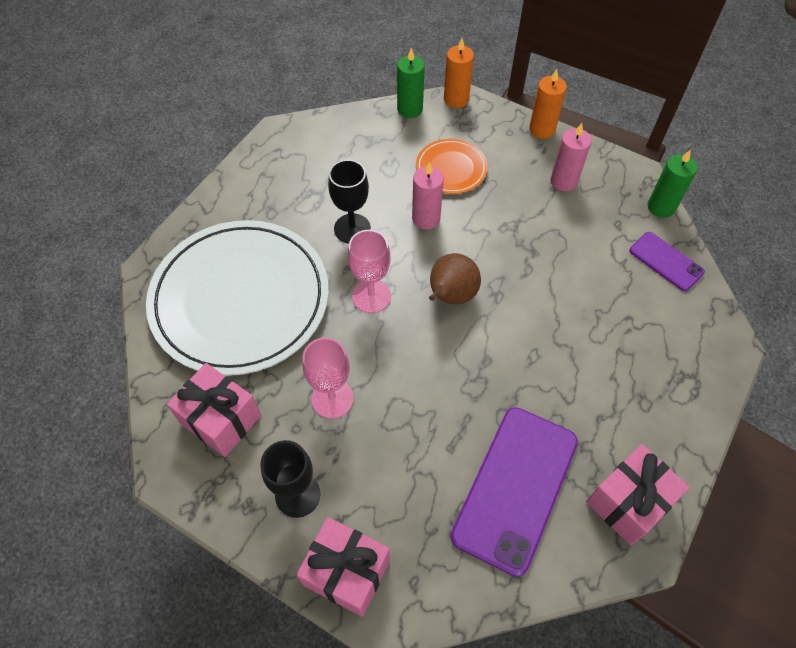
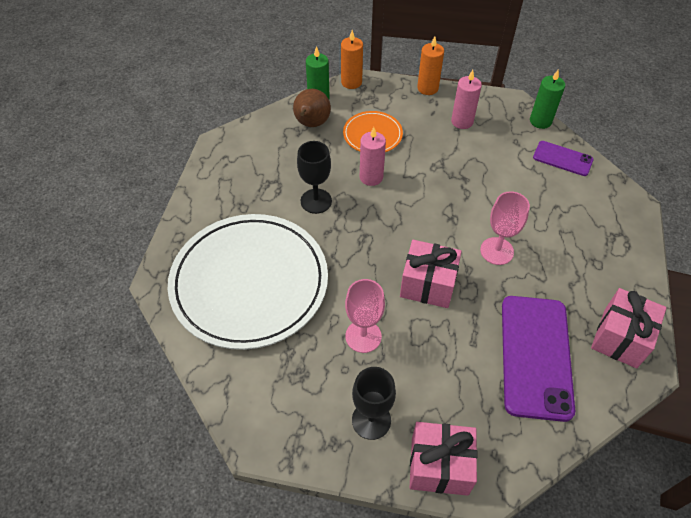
camera: 20 degrees left, 5 degrees down
pink gift [167,363,261,457] -> pink gift moved to [400,240,462,308]
pink goblet [348,230,391,313] -> pink goblet moved to [480,191,530,265]
brown pear [429,253,481,305] -> brown pear moved to [293,89,331,127]

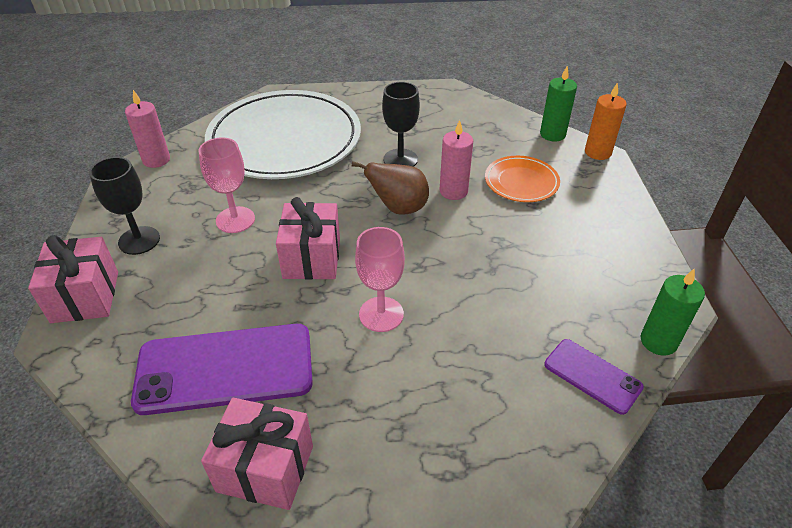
camera: 75 degrees right, 10 degrees down
brown pear [293,89,331,127] -> brown pear moved to [352,161,429,215]
orange candle [417,36,444,95] -> none
pink candle [451,70,482,129] -> pink candle moved to [125,90,170,168]
purple phone [533,141,594,176] -> purple phone turned 60 degrees counterclockwise [544,339,644,415]

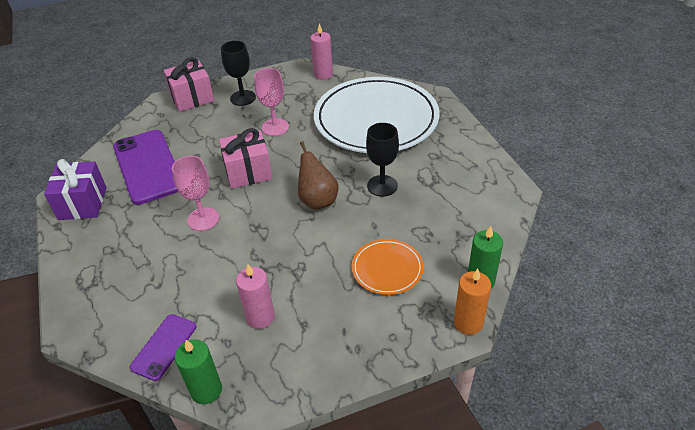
camera: 75 degrees right, 0 degrees up
pink gift [201,398,313,510] -> purple gift [44,159,107,220]
pink candle [440,120,473,200] -> pink candle moved to [236,264,275,329]

